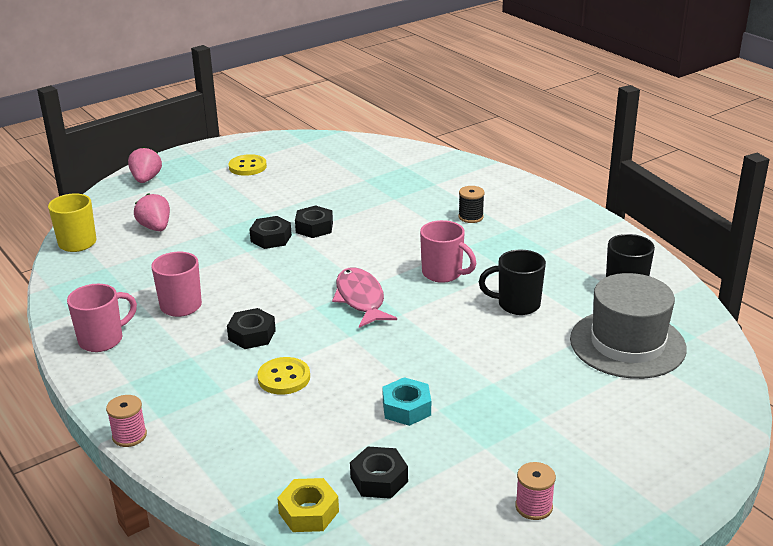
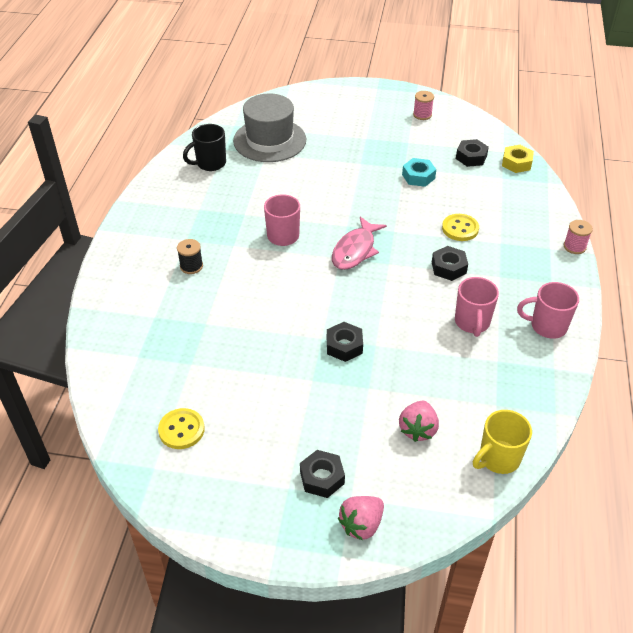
camera: 135 degrees left, 15 degrees up
yellow button [229,154,267,176] -> yellow button moved to [158,408,205,449]
black nut [295,205,333,238] -> black nut moved to [300,450,345,498]
black mug [479,250,546,315] -> none

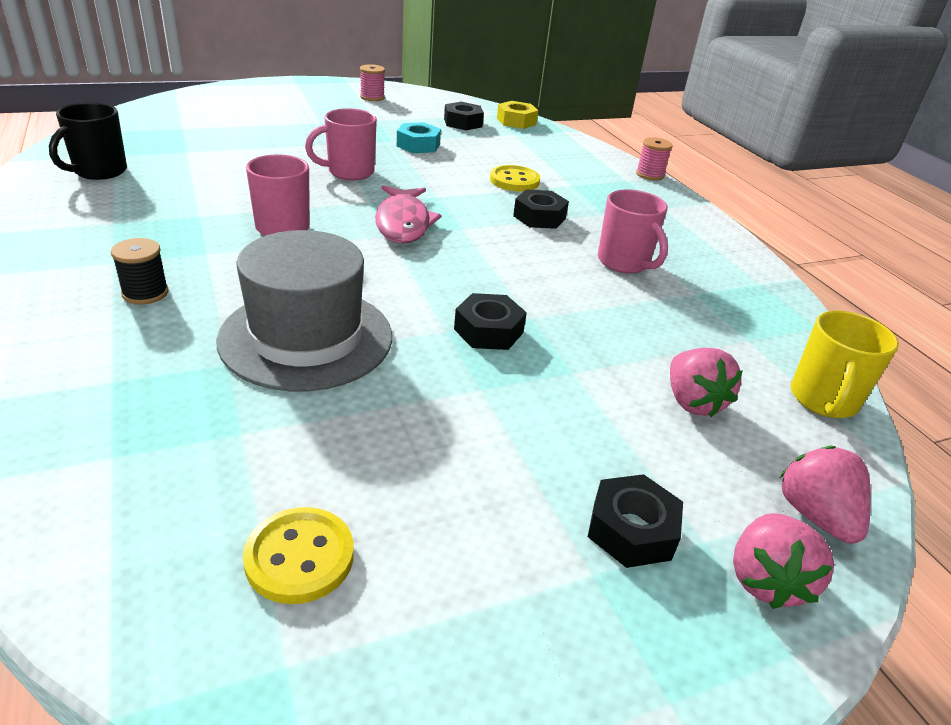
camera: 35 degrees left, 10 degrees down
grey hat [233,94,306,162] -> grey hat moved to [216,230,392,391]
pink mug [517,282,579,339] -> pink mug moved to [305,108,377,180]
none -> pink strawberry [780,446,871,544]

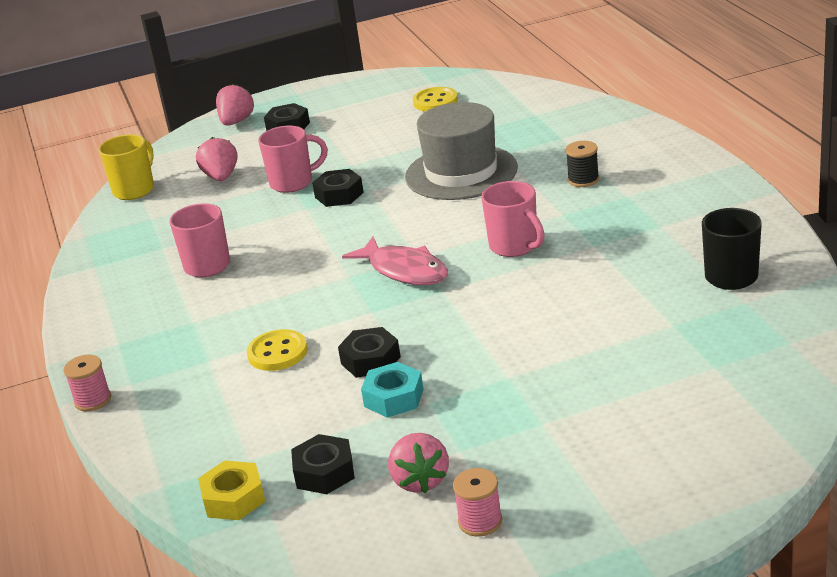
camera: 170 degrees left, 5 degrees down
pink mug [305,108,377,180] -> pink mug moved to [258,126,328,193]
pink fish [375,185,442,243] -> pink fish turned 135 degrees clockwise [342,237,448,285]
black nut [513,189,569,229] -> black nut moved to [338,327,401,378]
pink strawberry [780,446,871,544] -> pink strawberry moved to [388,433,449,493]

